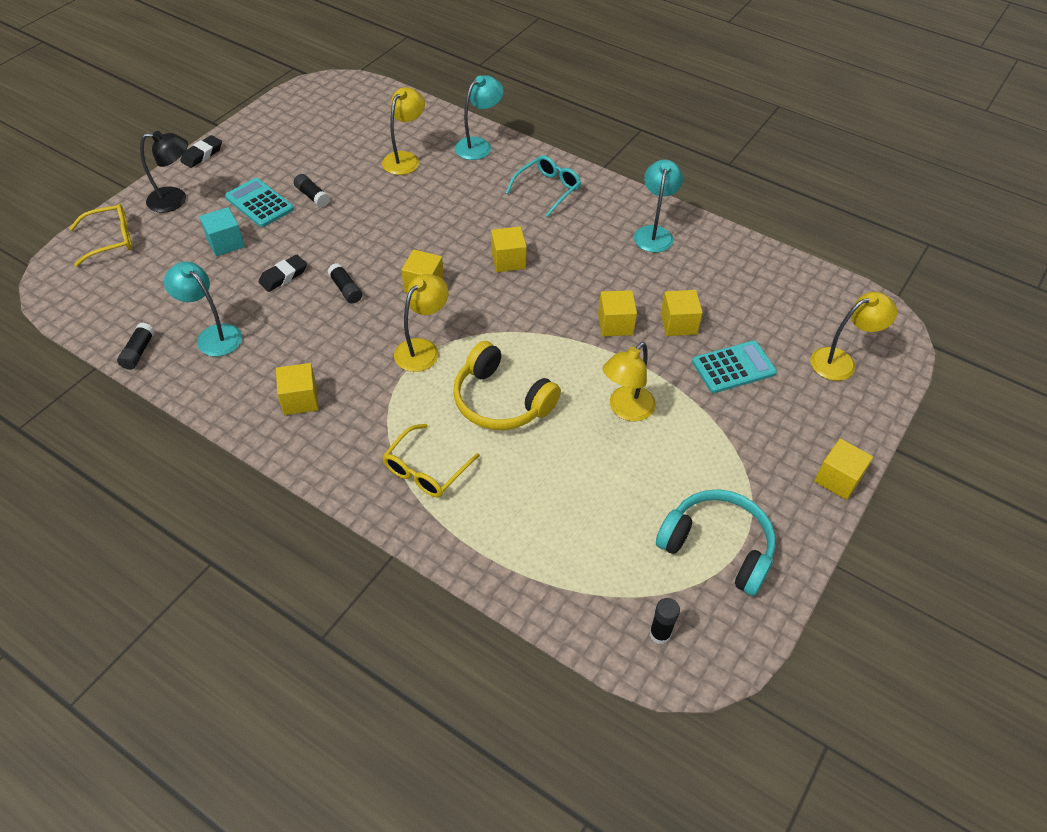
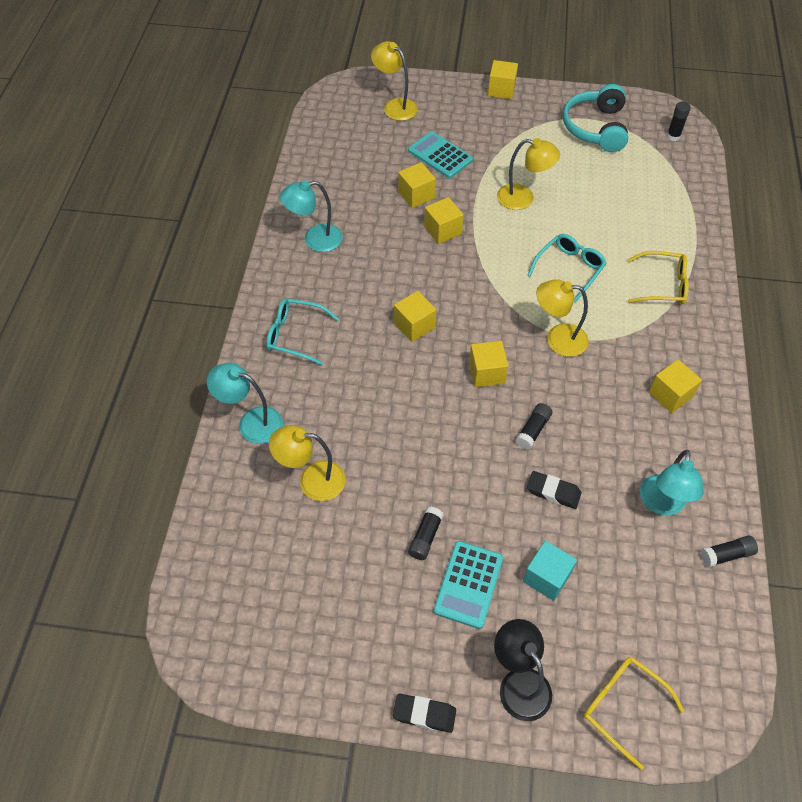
camera: 115 degrees left, 5 degrees up
yellow headphones [453,341,561,430] -> turquoise glasses [527,234,607,303]

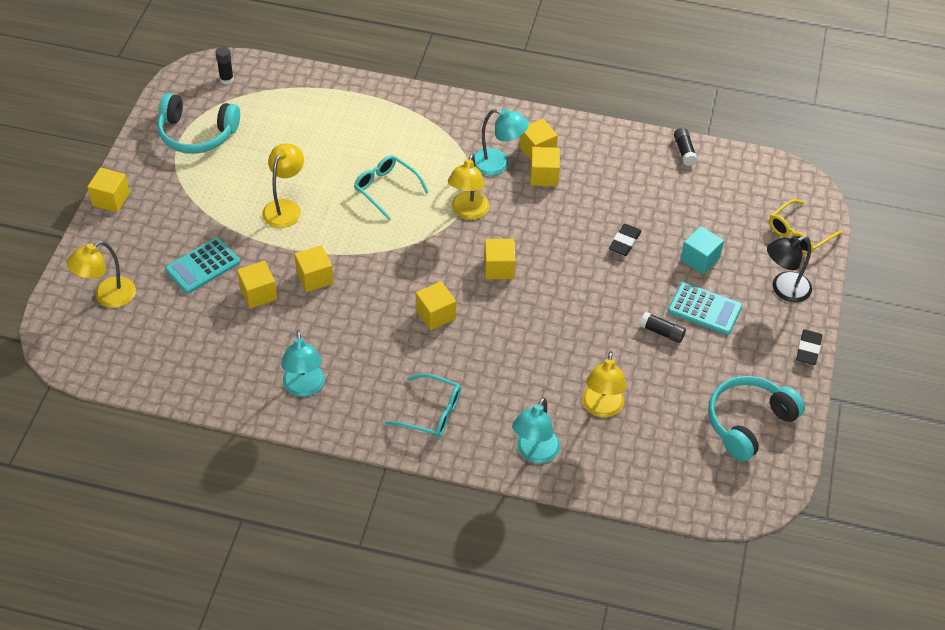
camera: 85 degrees left, 5 degrees down
turquoise glasses [266,298,339,365] -> turquoise glasses turned 90 degrees counterclockwise [385,373,461,438]
black glue stick [516,403,552,449] -> none
yellow glasses [627,251,689,304] -> none
turquoise lamp [640,450,704,516] -> turquoise lamp moved to [474,109,529,175]
none -> yellow cube [530,147,560,186]
none -> turquoise headphones [708,376,805,462]

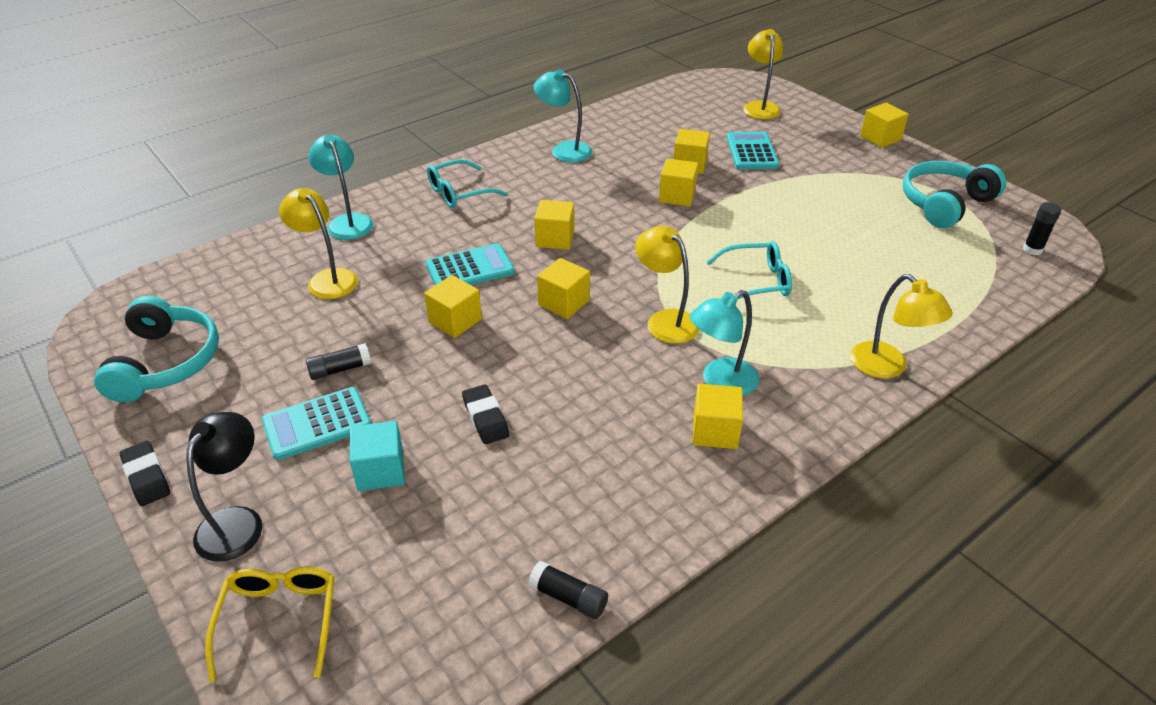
camera: 130 degrees right, 10 degrees down
yellow lamp [262,144,304,228] -> yellow lamp moved to [850,274,953,379]
yellow cube [530,147,560,186] -> yellow cube moved to [424,275,482,338]
none -> turquoise calculator [426,243,515,285]

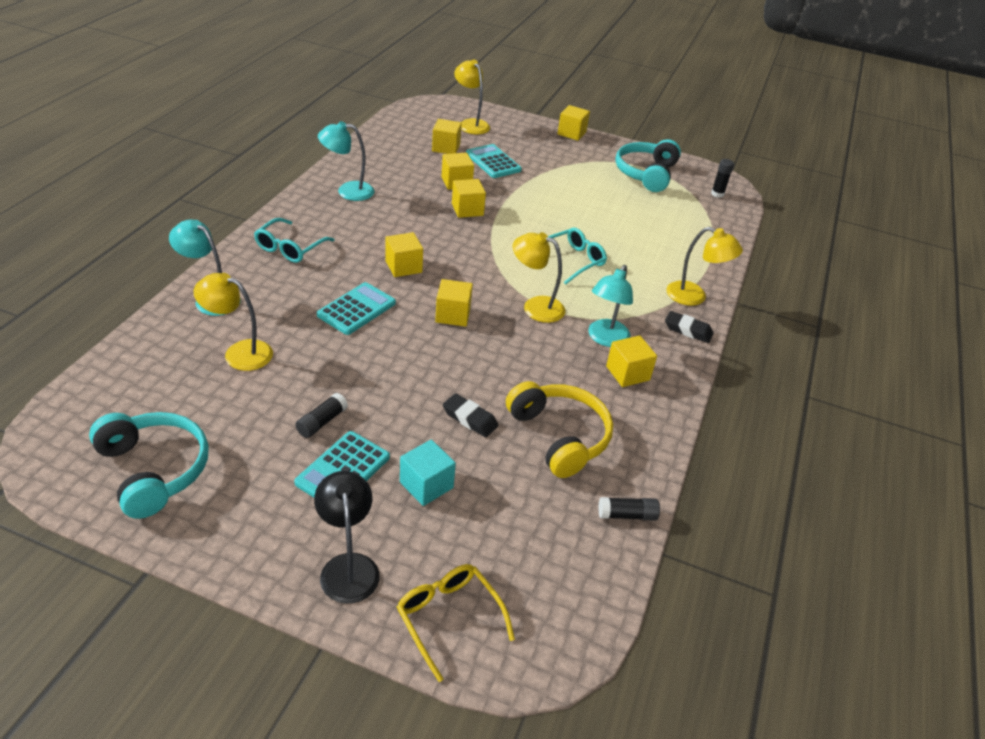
camera: 35 degrees left, 0 degrees up
black eraser [119,441,170,506] -> black eraser moved to [665,311,713,343]
yellow cube [424,275,482,338] -> yellow cube moved to [432,119,462,154]
none -> yellow headphones [506,381,613,478]

